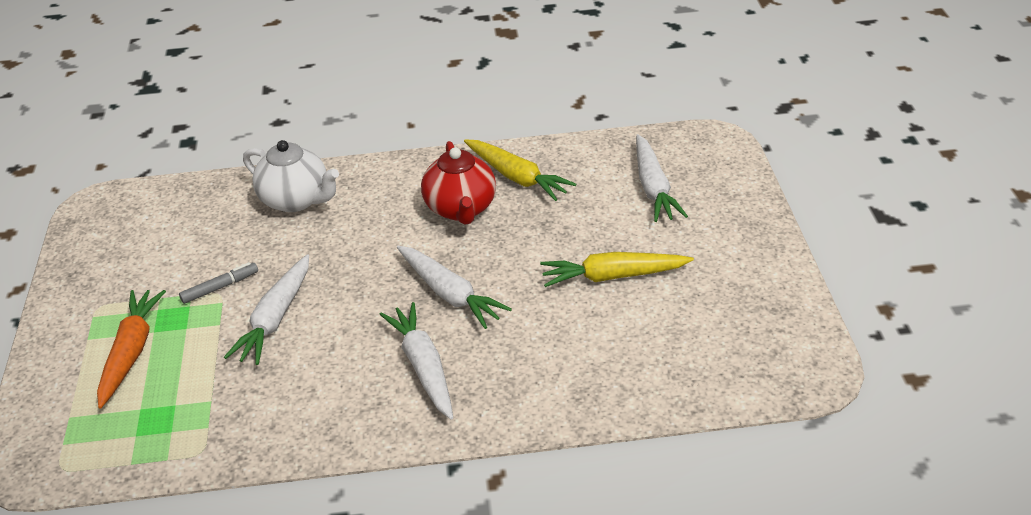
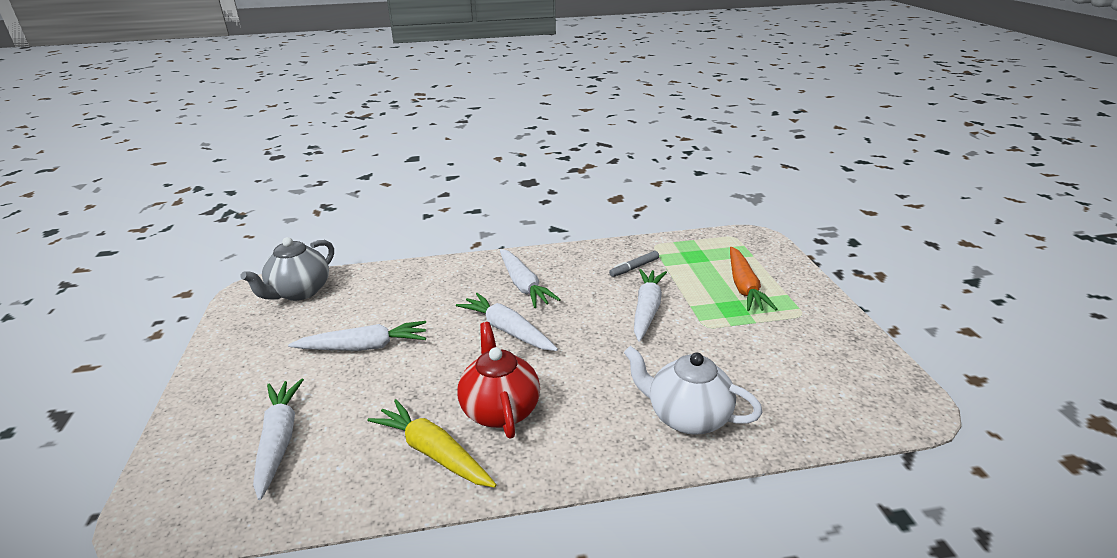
camera: 175 degrees right, 10 degrees down
grey marker [179,262,258,304] -> grey marker moved to [609,251,659,277]
yellow carrot [540,252,694,287] -> white carrot [288,321,426,351]
none -> grey teapot [240,237,334,301]

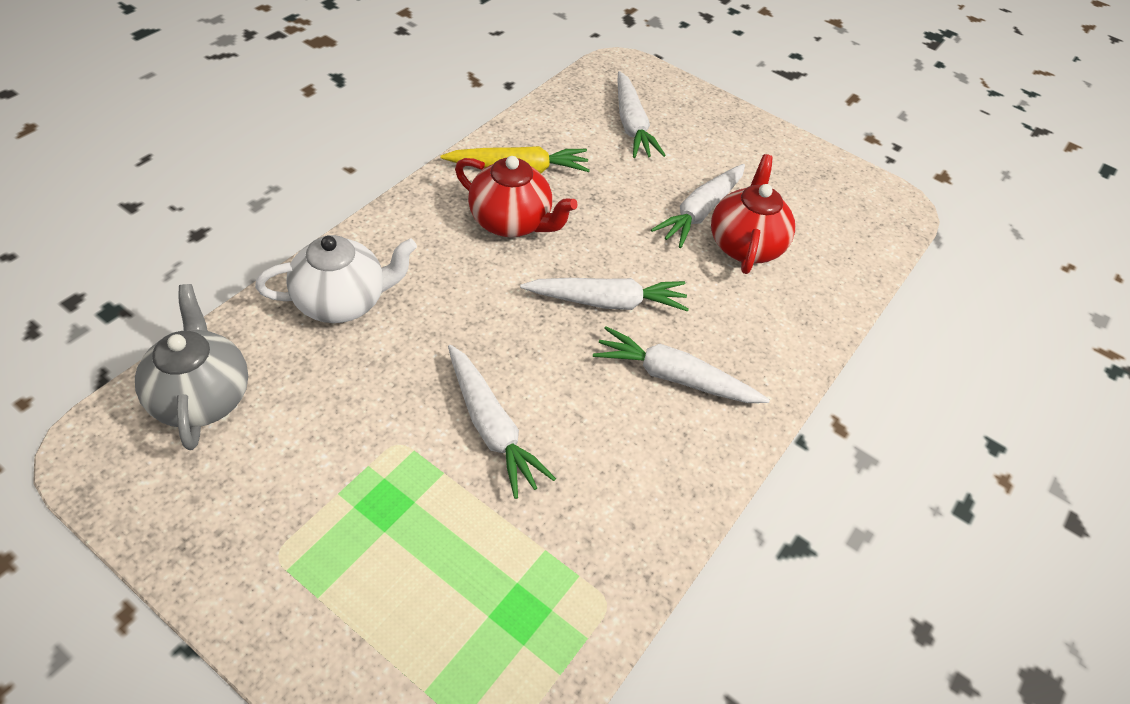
camera: 130 degrees right, 20 degrees up
grey teapot [240,237,334,301] -> grey teapot moved to [135,284,248,450]
white carrot [253,378,304,500] -> white carrot turned 45 degrees clockwise [618,71,666,158]
grey marker [609,251,659,277] -> none
orange carrot [730,247,777,311] -> none
none -> red teapot [711,154,795,274]

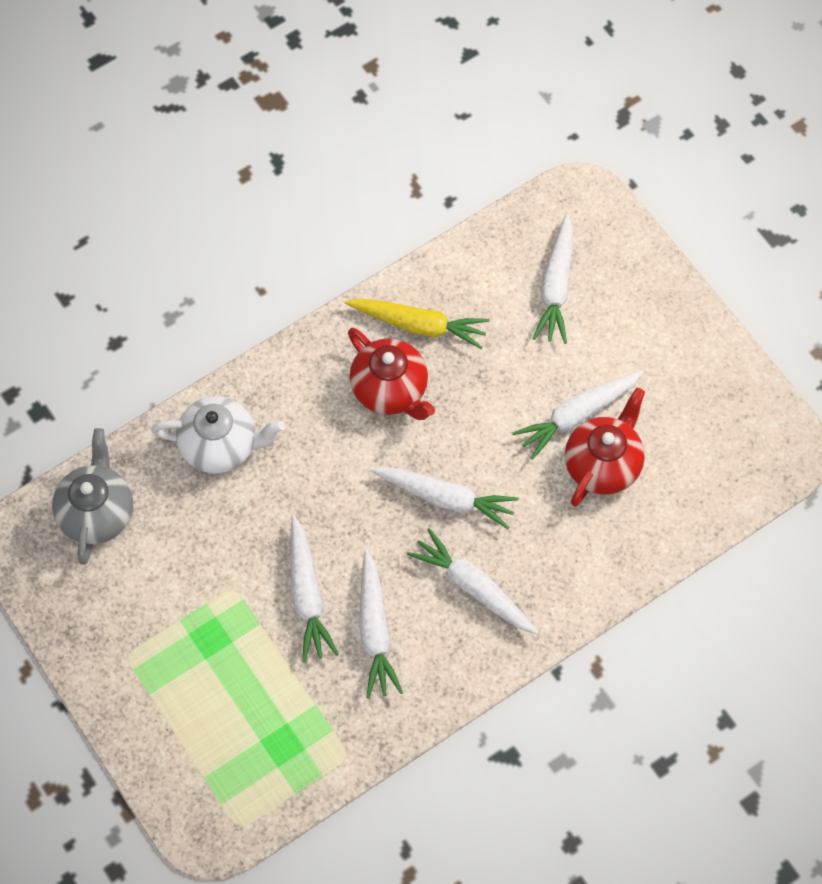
camera: 25 degrees right, 15 degrees up
none -> white carrot [359,549,403,698]

